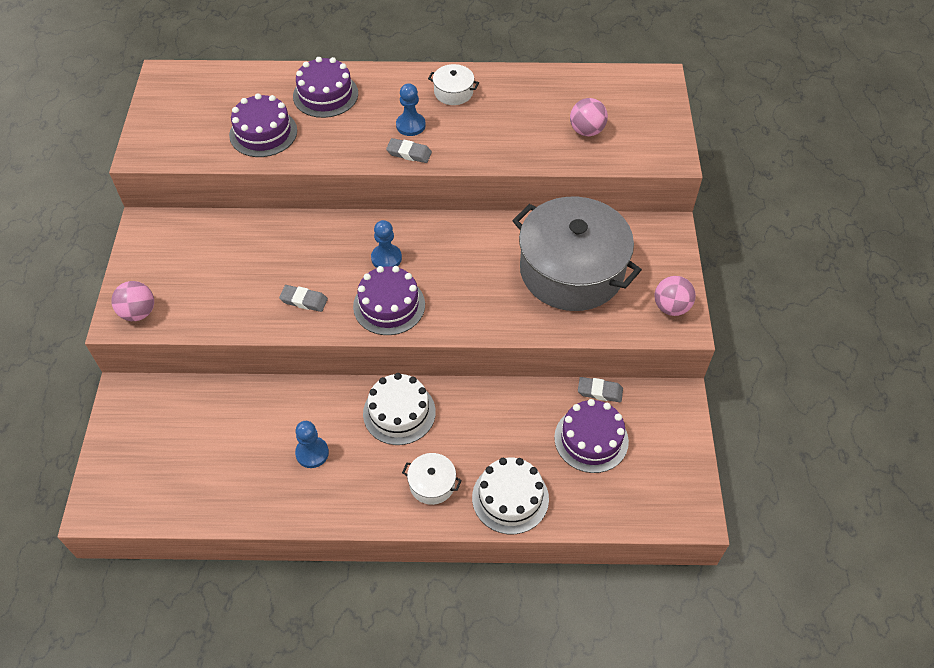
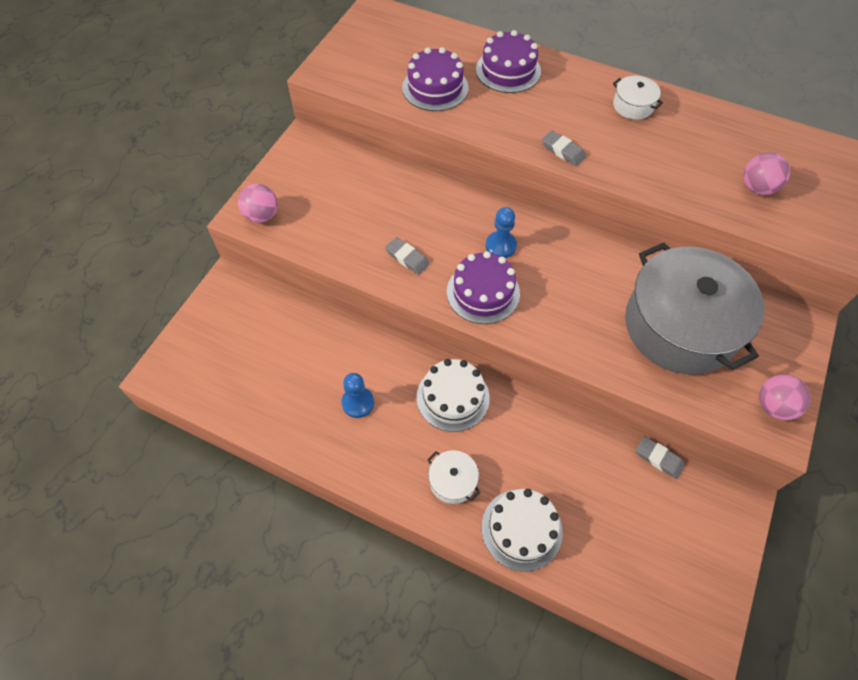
camera: 25 degrees right, 5 degrees up
blue pawn [396,83,426,136] -> none
purple cake [554,399,629,473] -> none

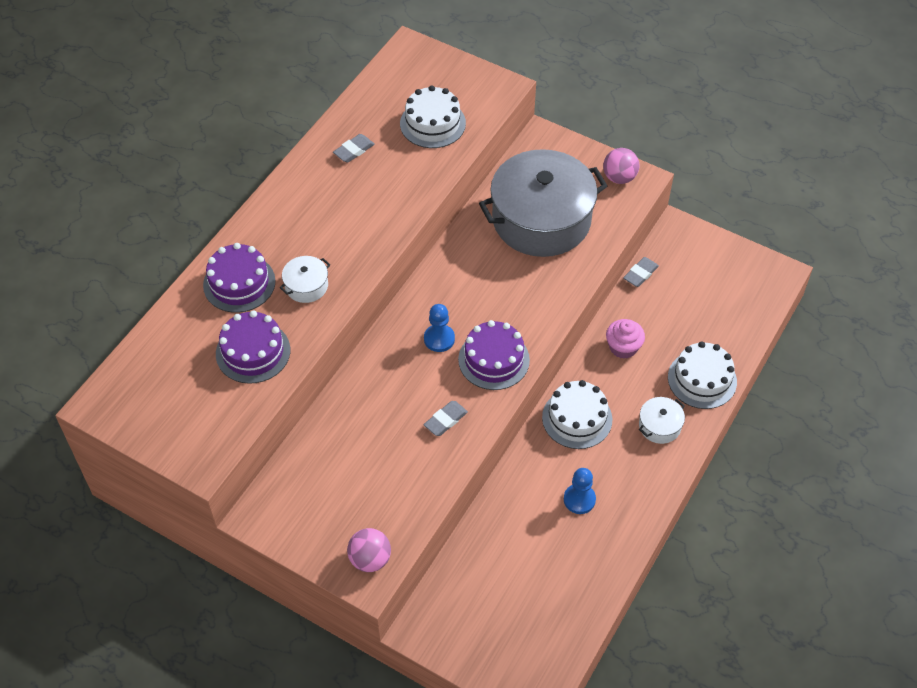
camera: 85 degrees left, 5 degrees down
grey eraser [542,130,586,166] -> grey eraser moved to [333,134,375,163]
white pot [613,76,663,120] -> white pot moved to [280,256,330,303]
pink ball [744,152,790,195] -> white cake [400,85,466,148]
none -> pink cupcake [606,319,645,359]

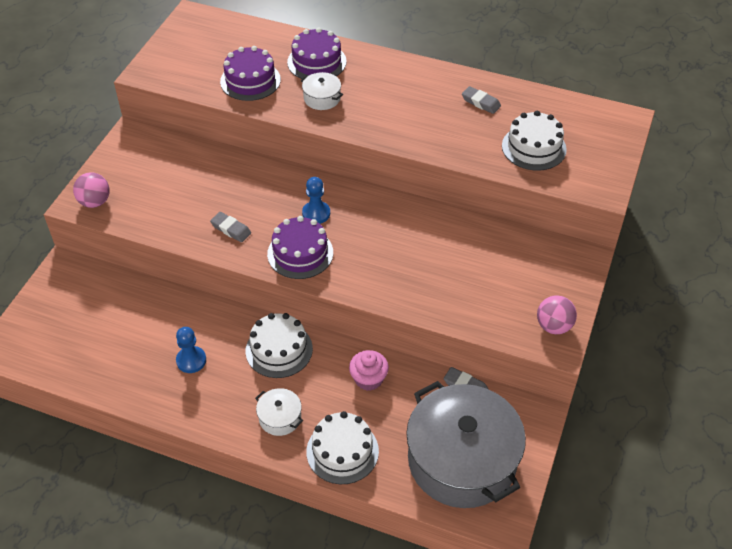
camera: 80 degrees right, 5 degrees down
grey pot [479,149,607,257] -> grey pot moved to [406,381,526,508]

